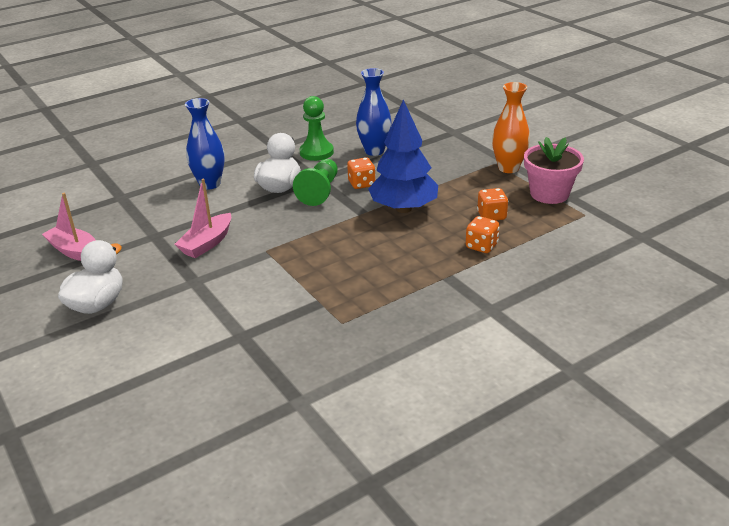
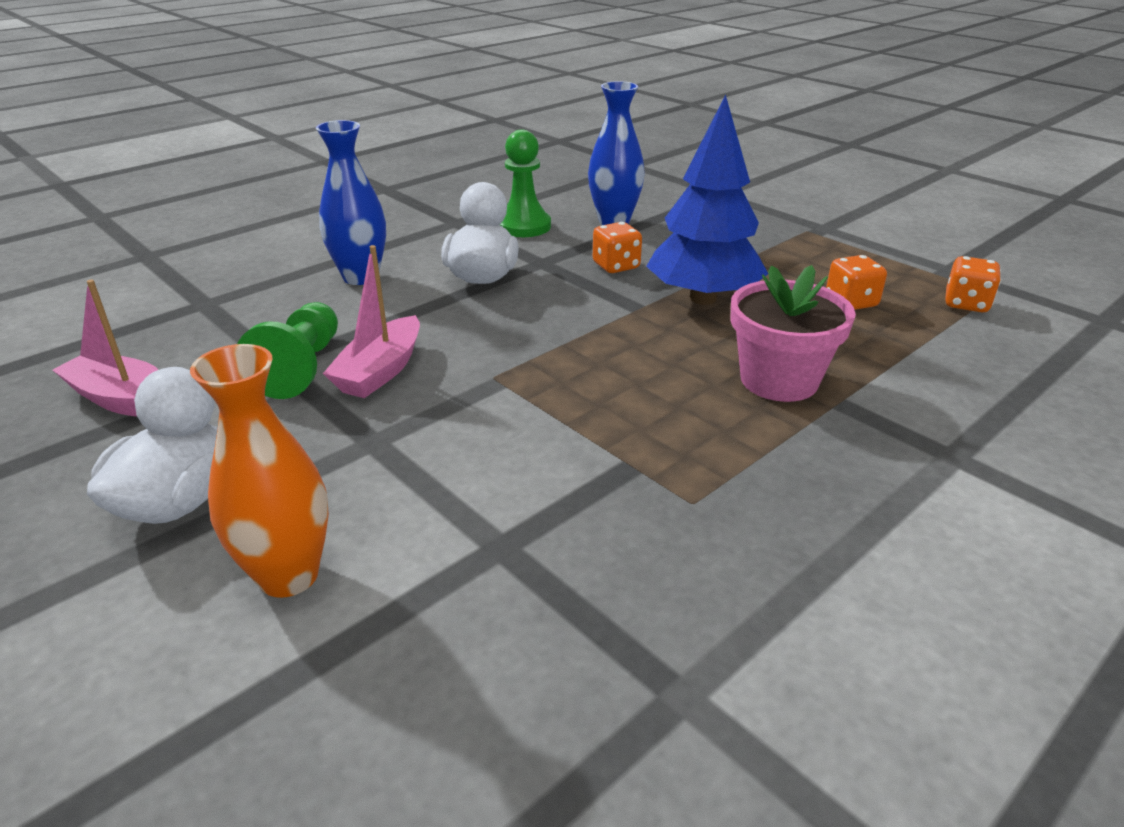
camera: 10 degrees left, 0 degrees up
green pawn [293,159,338,206] -> green pawn moved to [237,302,338,399]
orange dice [466,216,500,253] -> orange dice moved to [945,256,1001,312]
orange vase [492,82,530,173] -> orange vase moved to [190,344,329,598]
pink flower pot [524,137,584,204] -> pink flower pot moved to [730,265,856,402]

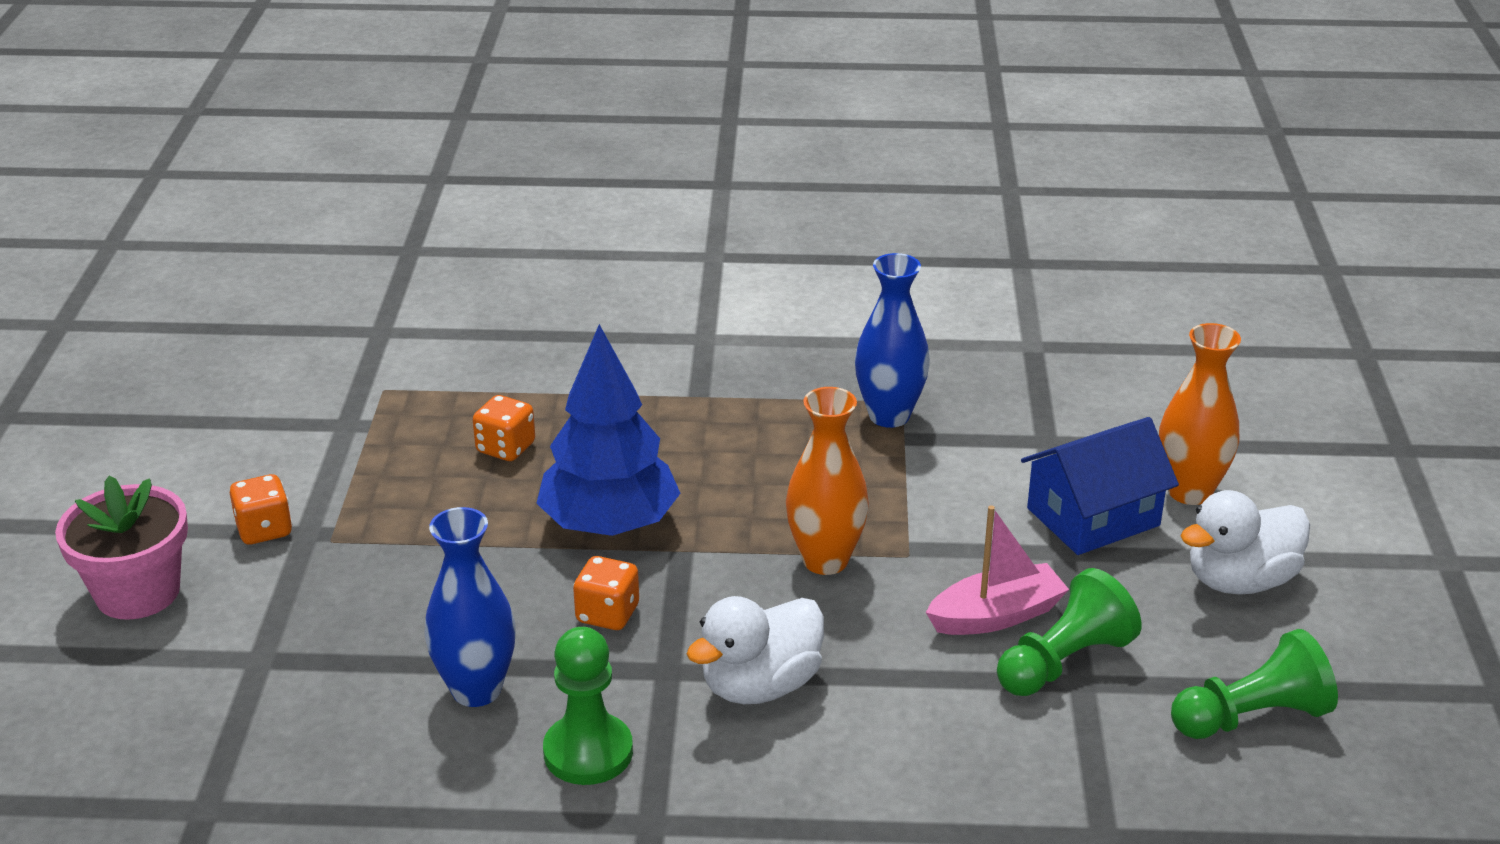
camera: 135 degrees left, 0 degrees up
pink boat [53,279,159,417] -> green pawn [1171,629,1338,739]
blue vase [316,120,386,285] -> blue vase moved to [855,253,930,428]
pink flower pot [730,265,856,402] -> pink flower pot moved to [55,476,188,620]
orange dice [945,256,1001,312] -> orange dice moved to [230,474,292,544]
none -> orange vase [786,387,869,575]
none -> blue house [1021,417,1179,555]

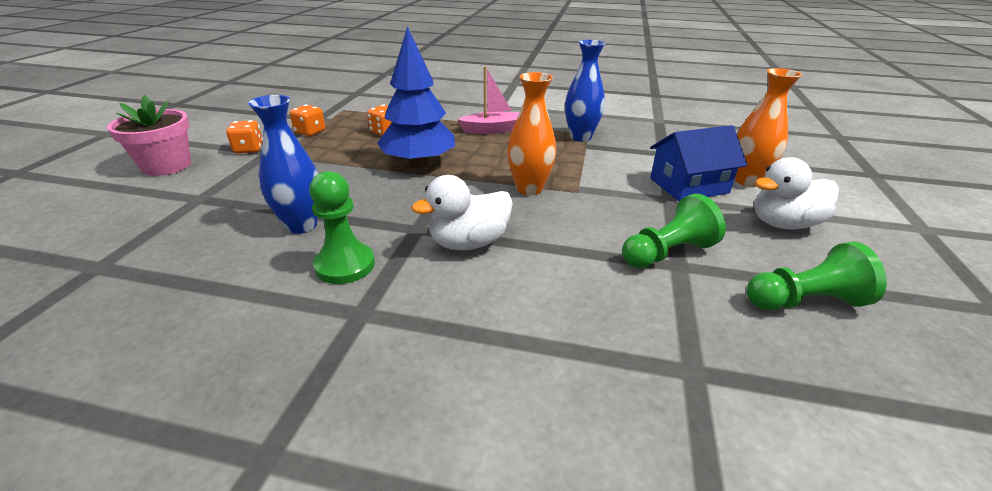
camera: 10 degrees right, 0 degrees up
orange dice [573,556,639,630] -> orange dice moved to [290,104,325,136]
pink boat [926,505,1069,635] -> pink boat moved to [457,66,519,134]

